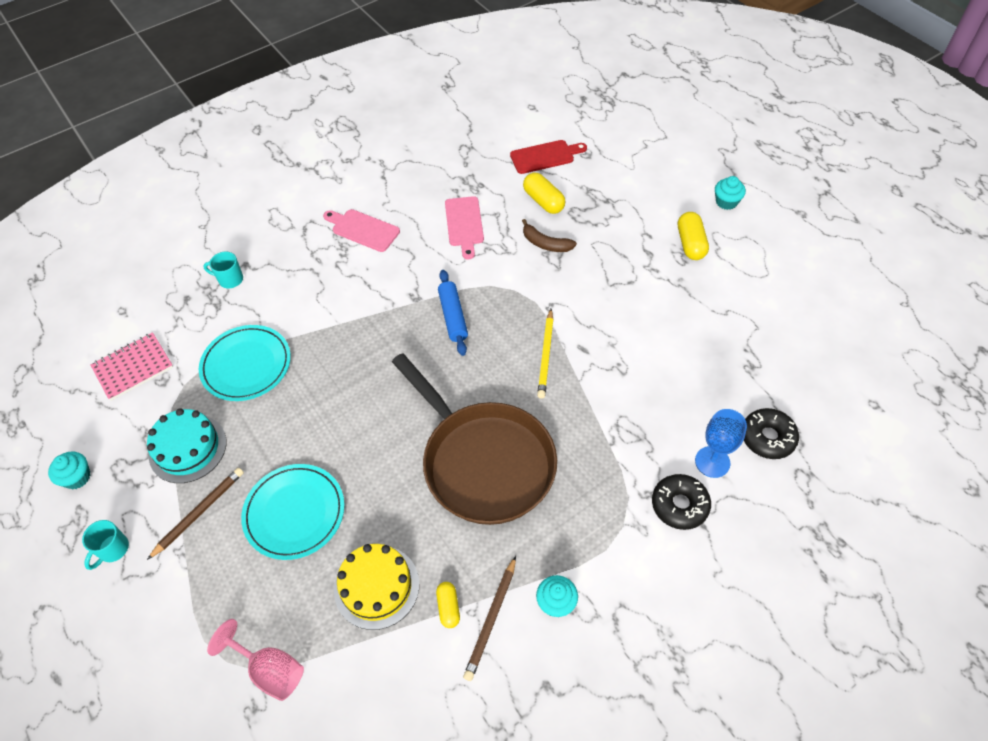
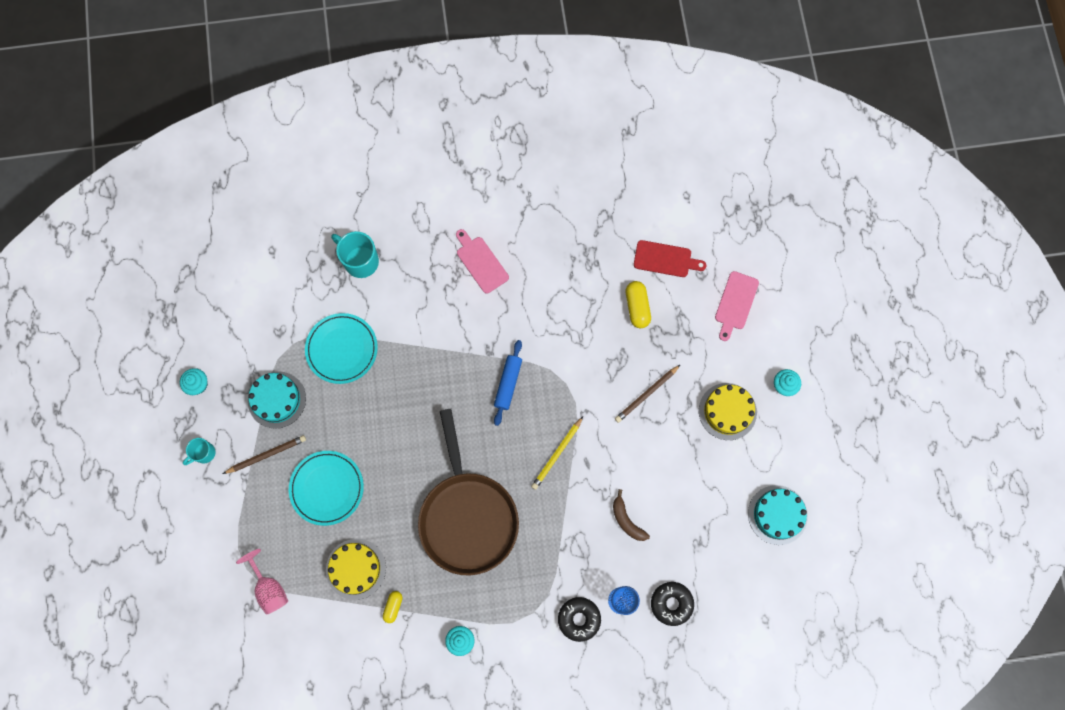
camera: 25 degrees right, 20 degrees up
pink notebook [91,332,173,401] -> none
turquoise mug [203,252,243,288] -> turquoise mug [331,231,379,278], size x1.67
pink cutting board [445,196,484,259] -> pink cutting board moved to [715,271,759,341]
brown pencil [463,556,516,681] -> brown pencil moved to [615,365,680,423]
brown banana [522,219,577,252] -> brown banana moved to [613,489,650,541]
yellow capsule [678,212,709,260] -> yellow cake [699,383,757,440]
none -> turquoise cake [748,485,808,545]

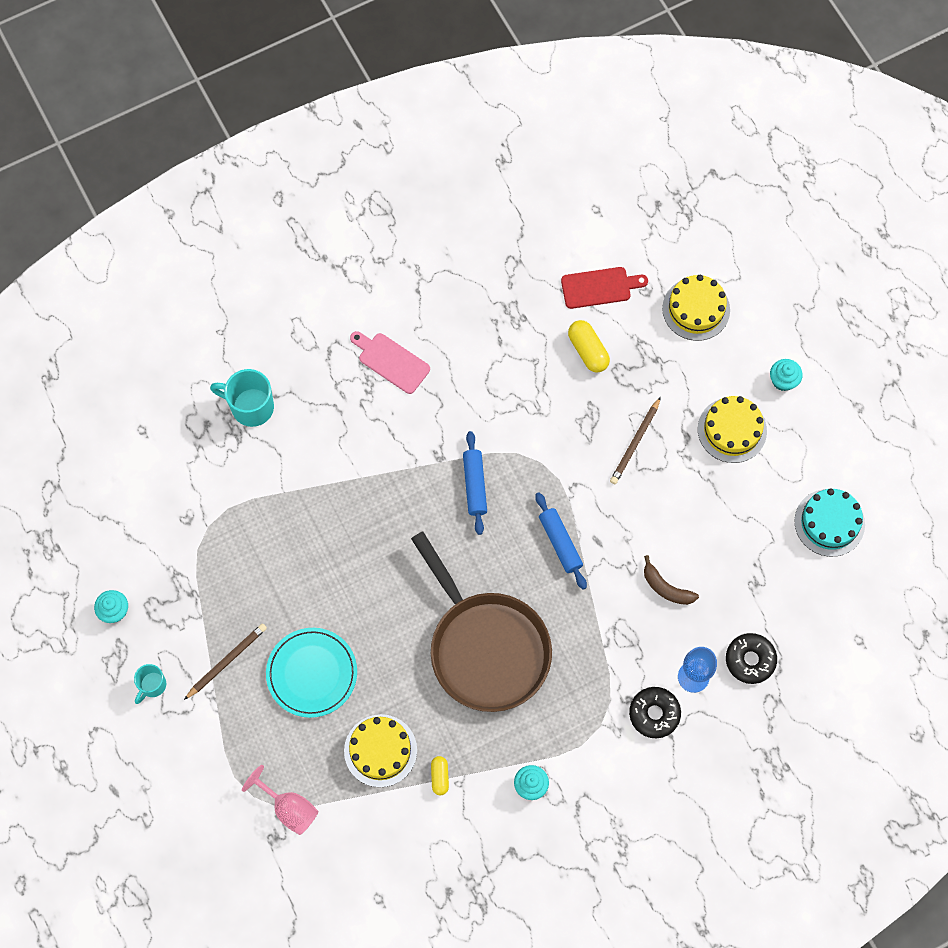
camera: 20 degrees left, 5 degrees down
turquoise cake [248,371,306,429] -> none
turquoise plate [305,313,378,384] -> none
yellow pencil [531,417,583,490] -> blue rolling pin [535,492,587,589]
pink cutting board [715,271,759,341] -> yellow cake [662,275,730,341]

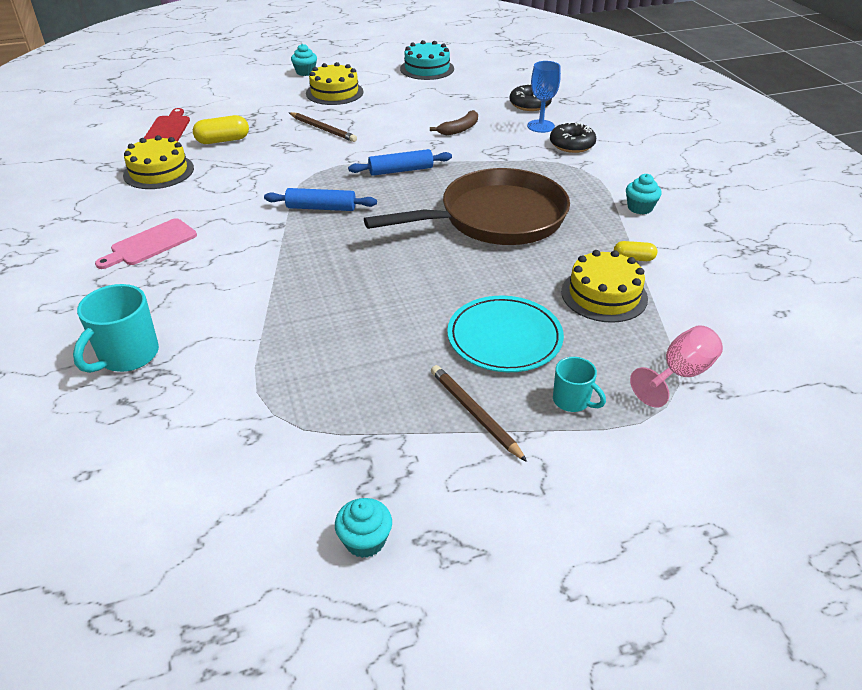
camera: 80 degrees left, 30 degrees down
turquoise mug [134,664,166,704] -> turquoise mug moved to [553,357,606,412]
yellow cake [662,275,730,341] -> yellow cake moved to [123,135,194,189]

